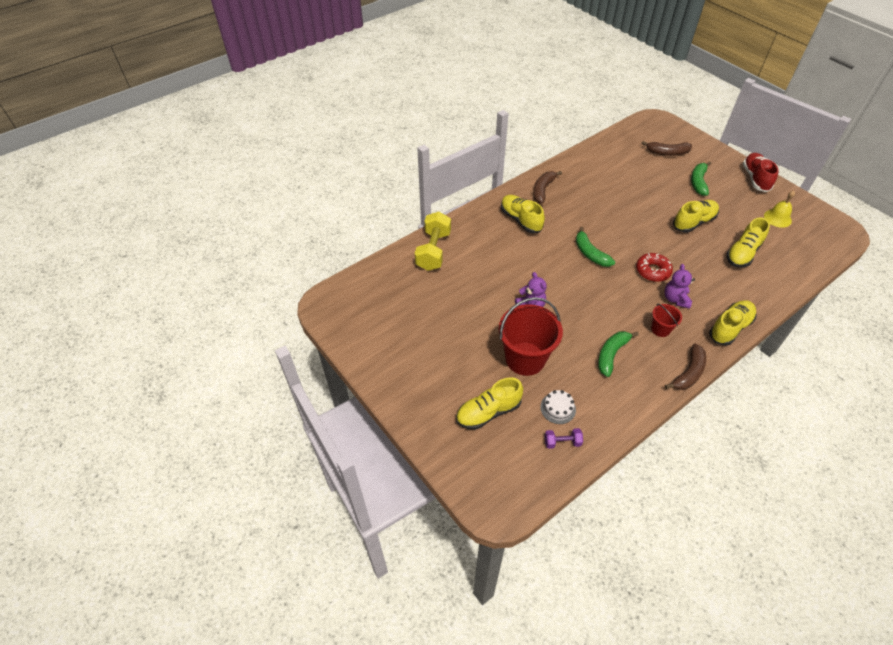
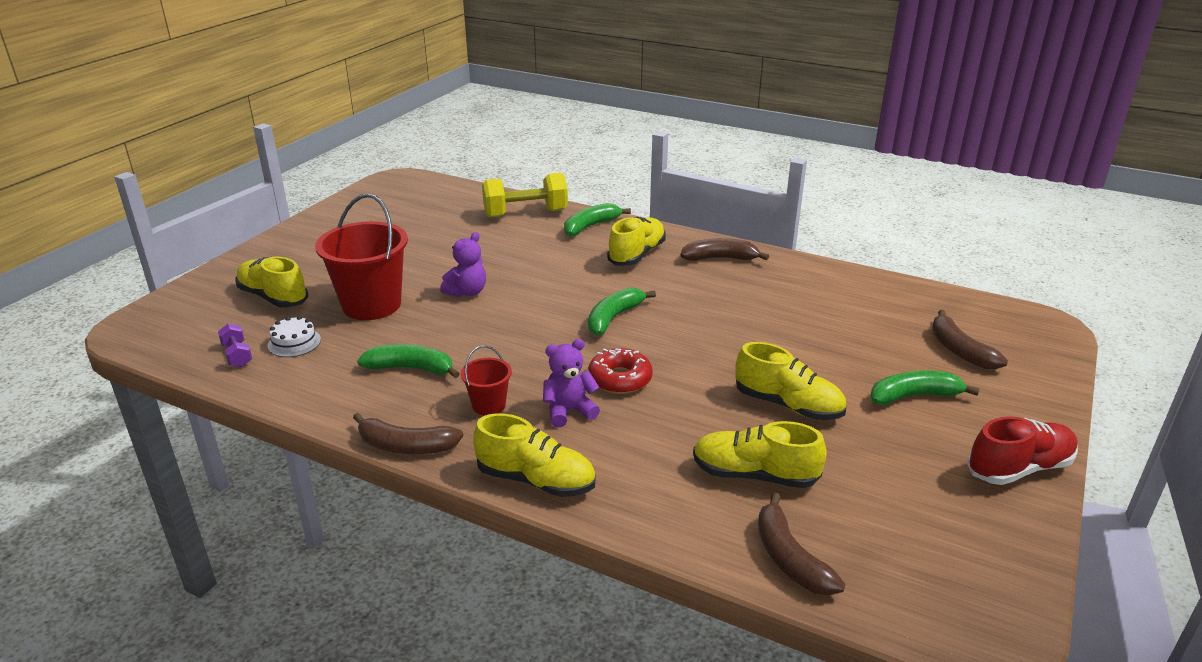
camera: 65 degrees right, 20 degrees down
yellow bell [764,191,795,228] -> none
none -> green banana [564,203,631,237]
none -> brown banana [758,493,845,596]

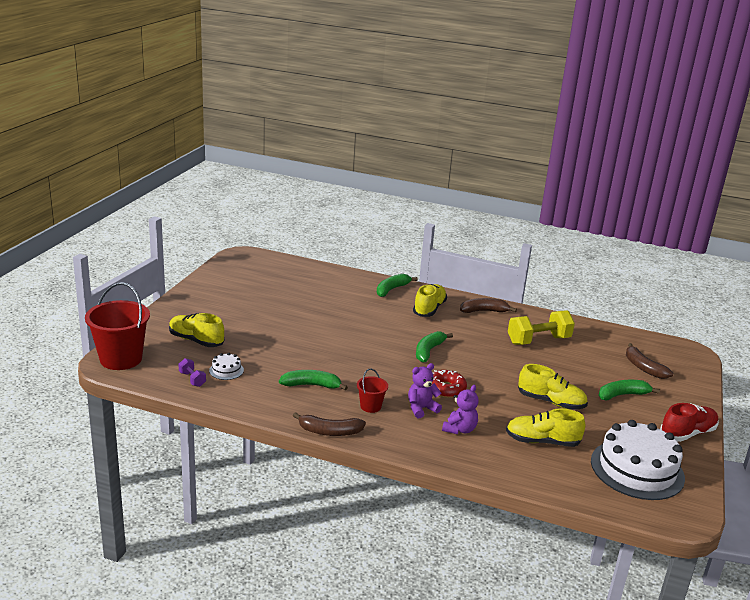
camera: 10 degrees left, 5 degrees down
red bucket [315,193,408,320] -> red bucket moved to [85,282,150,370]
purple teddy bear [440,232,486,297] -> purple teddy bear moved to [442,385,479,434]
yellow shoe [473,413,596,497] -> none
yellow dumbbell [482,173,568,218] -> yellow dumbbell moved to [508,310,575,345]
brown banana [758,493,845,596] -> none
none -> white cake [591,420,685,500]

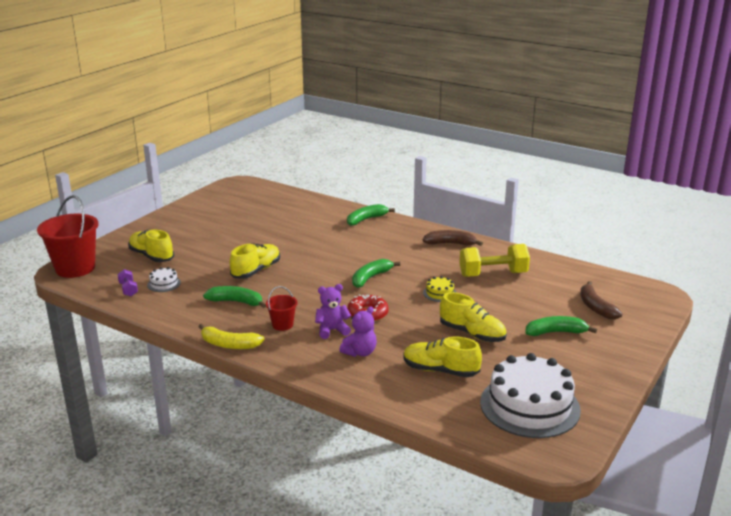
camera: 15 degrees right, 0 degrees up
brown banana [293,412,366,436] -> yellow banana [198,324,265,349]
yellow shoe [413,284,447,317] -> yellow shoe moved to [230,243,280,279]
red shoe [660,403,719,442] -> none
none -> yellow cake [423,276,457,302]

